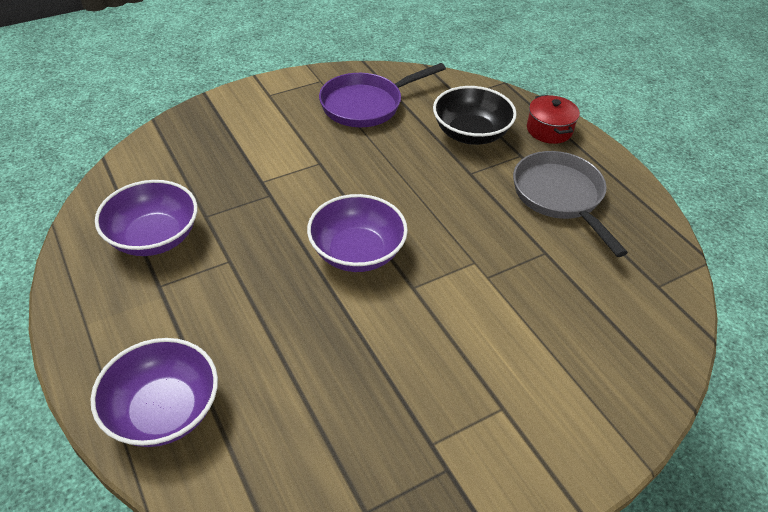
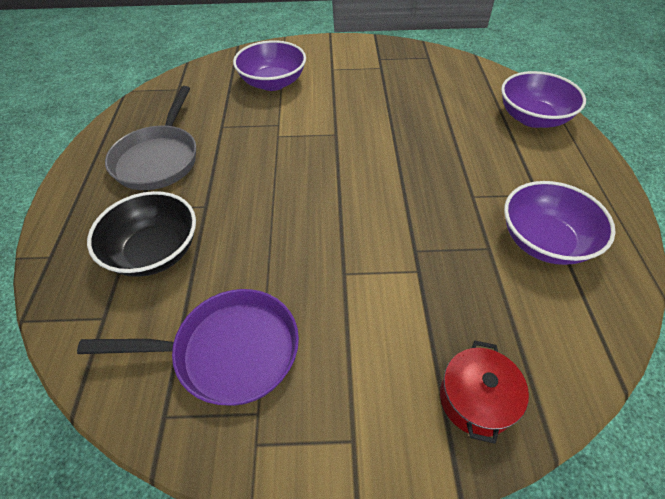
camera: 150 degrees left, 5 degrees up
purple bowl [307,194,408,272] -> purple bowl moved to [233,40,306,91]
red pot [527,95,580,144] -> red pot moved to [440,341,529,444]

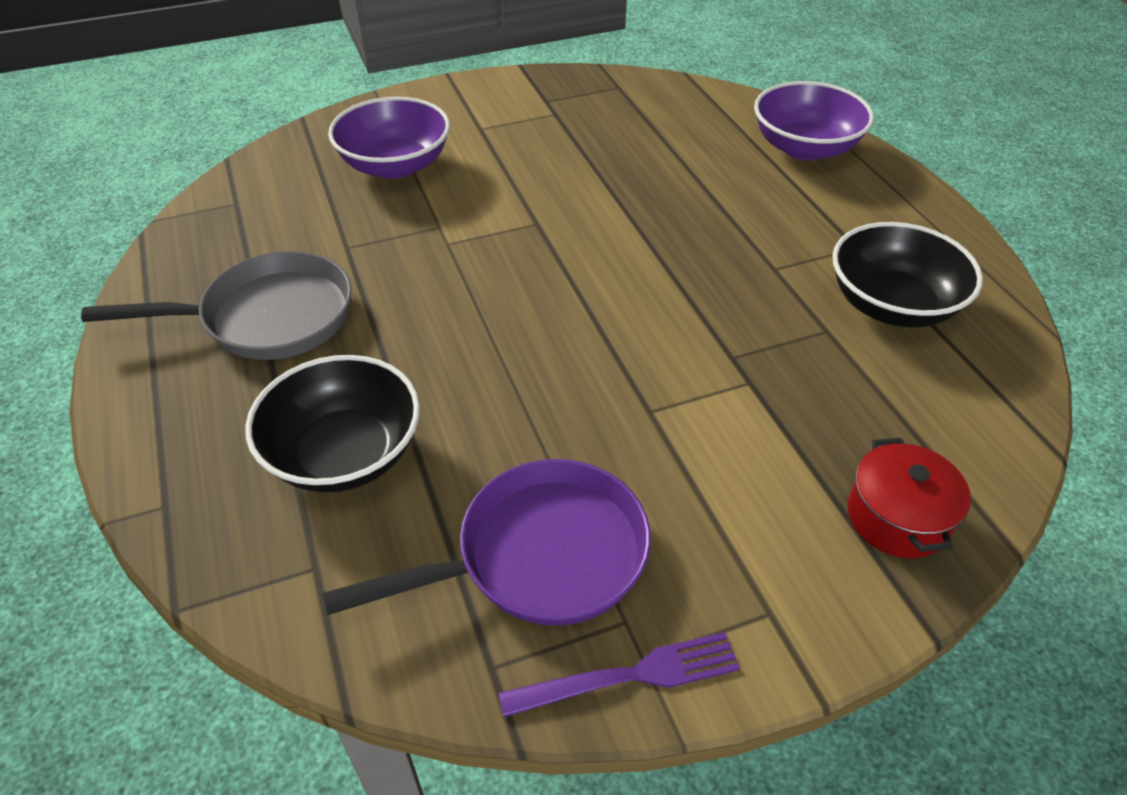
camera: 20 degrees left, 5 degrees down
grey pan [105,86,196,190] -> grey pan turned 90 degrees counterclockwise [81,251,352,360]
purple bowl [504,181,616,265] -> black bowl [832,222,983,327]
none -> purple fork [499,632,740,717]

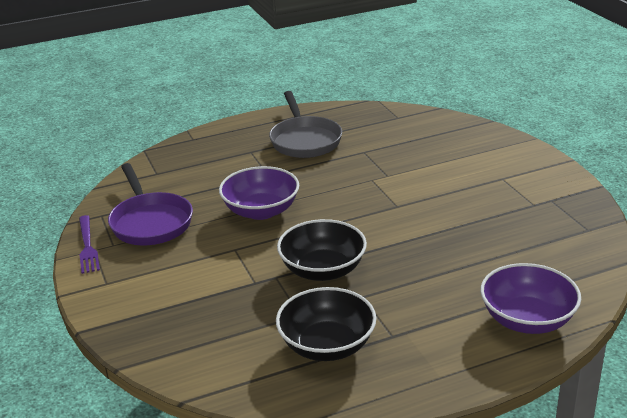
camera: 90 degrees right, 15 degrees down
black bowl [245,355,420,492] -> black bowl moved to [277,219,367,281]
purple bowl [328,97,450,179] -> purple bowl moved to [219,166,299,220]
red pot [848,438,971,558] -> none

